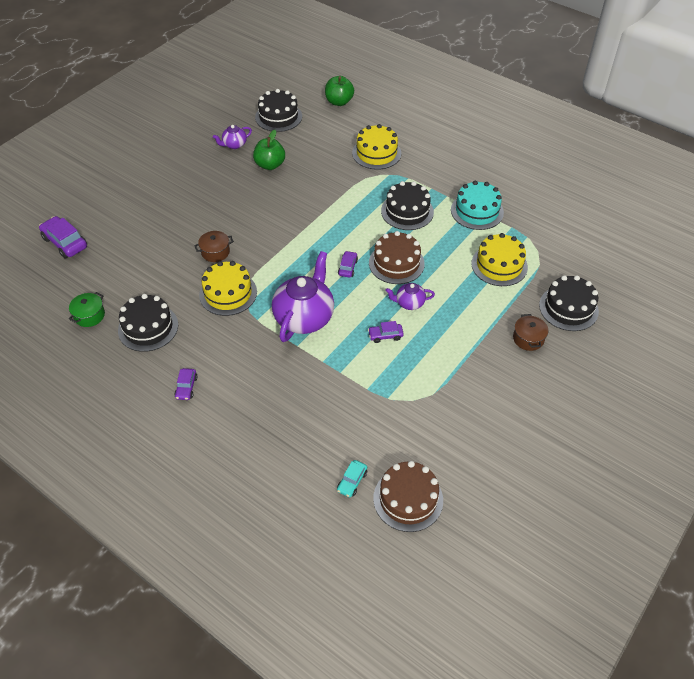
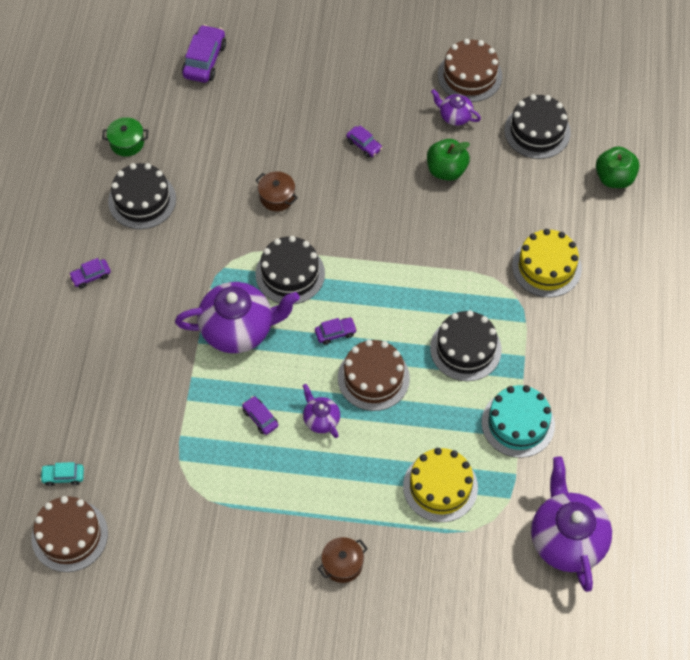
camera: 60 degrees right, 10 degrees up
yellow cake [199,261,257,316] -> none
black cake [539,275,599,331] -> black cake moved to [255,236,325,304]
none -> purple car [346,126,382,158]
none -> brown cake [438,39,502,102]
none -> purple teapot [531,456,612,592]

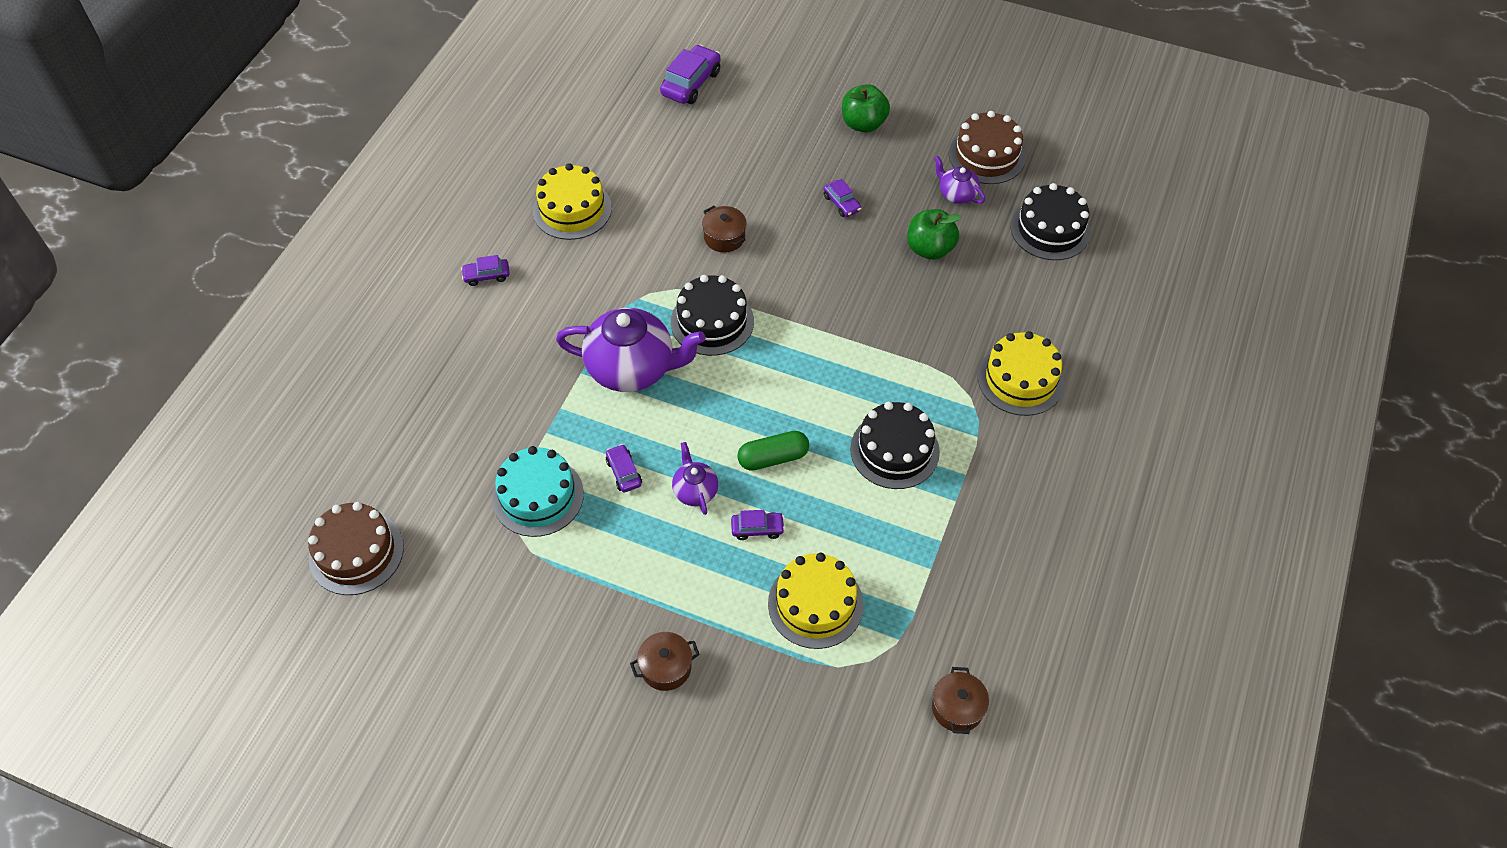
camera: 15 degrees right, 5 degrees down
turquoise car [40,462,84,486] -> none
green pot [102,117,148,157] -> none
black cake [108,163,176,229] -> yellow cake [533,163,612,240]
purple car [315,317,357,345] -> purple car moved to [731,510,785,540]
brown cake [338,340,410,411] -> green capsule [737,431,809,471]
turquoise cake [482,385,555,458] -> turquoise cake moved to [492,446,584,537]
purple teapot [531,456,612,592] -> brown pot [932,667,989,734]
green apple [596,146,639,188] -> green apple moved to [842,84,890,133]

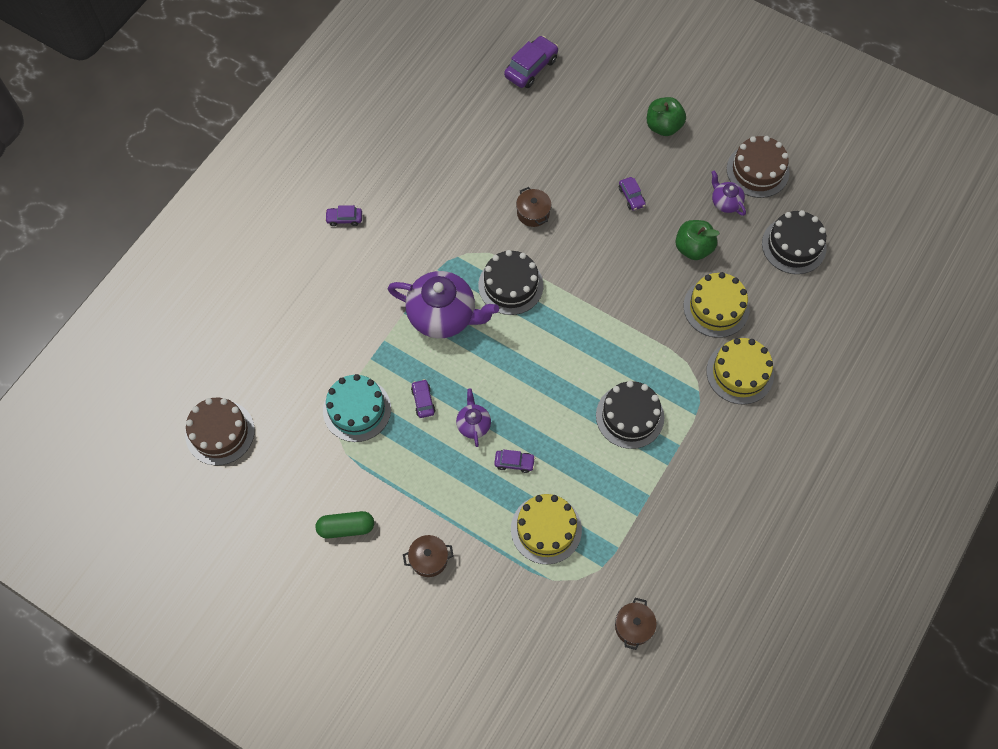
camera: 10 degrees right, 10 degrees up
yellow cake [533,163,612,240] -> yellow cake moved to [683,272,749,338]
green capsule [737,431,809,471] -> green capsule moved to [315,511,374,538]

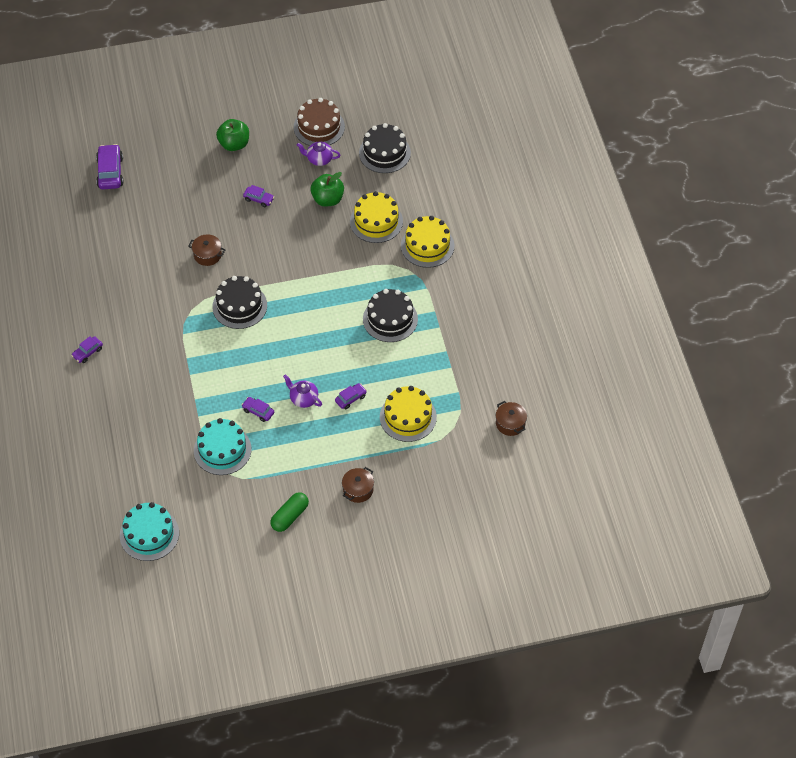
camera: 45 degrees left, 10 degrees down
brown cake [185,397,255,465] -> turquoise cake [120,502,179,561]
purple teapot [387,271,499,338] -> none

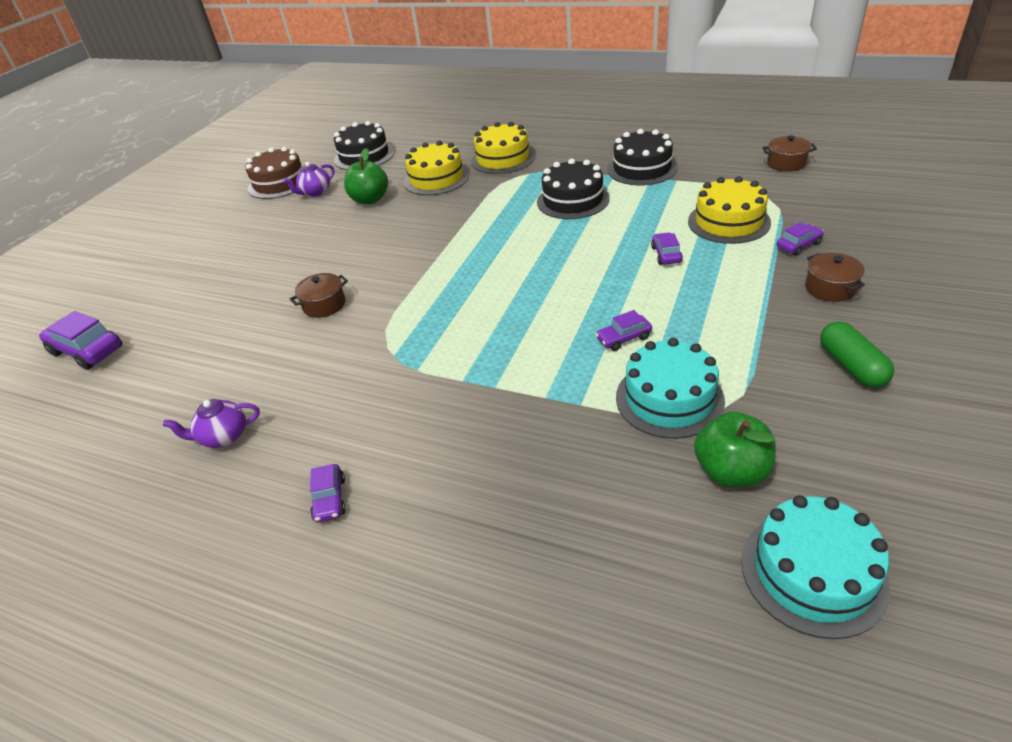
camera: 50 degrees left, 15 degrees down
black cake [212,276,267,329] -> black cake moved to [607,129,678,185]
green apple [216,119,249,151] -> green apple moved to [694,412,776,487]
purple car [243,185,274,207] -> purple car moved to [776,222,824,256]
purple teapot [283,374,322,408] -> purple teapot moved to [163,399,260,448]

